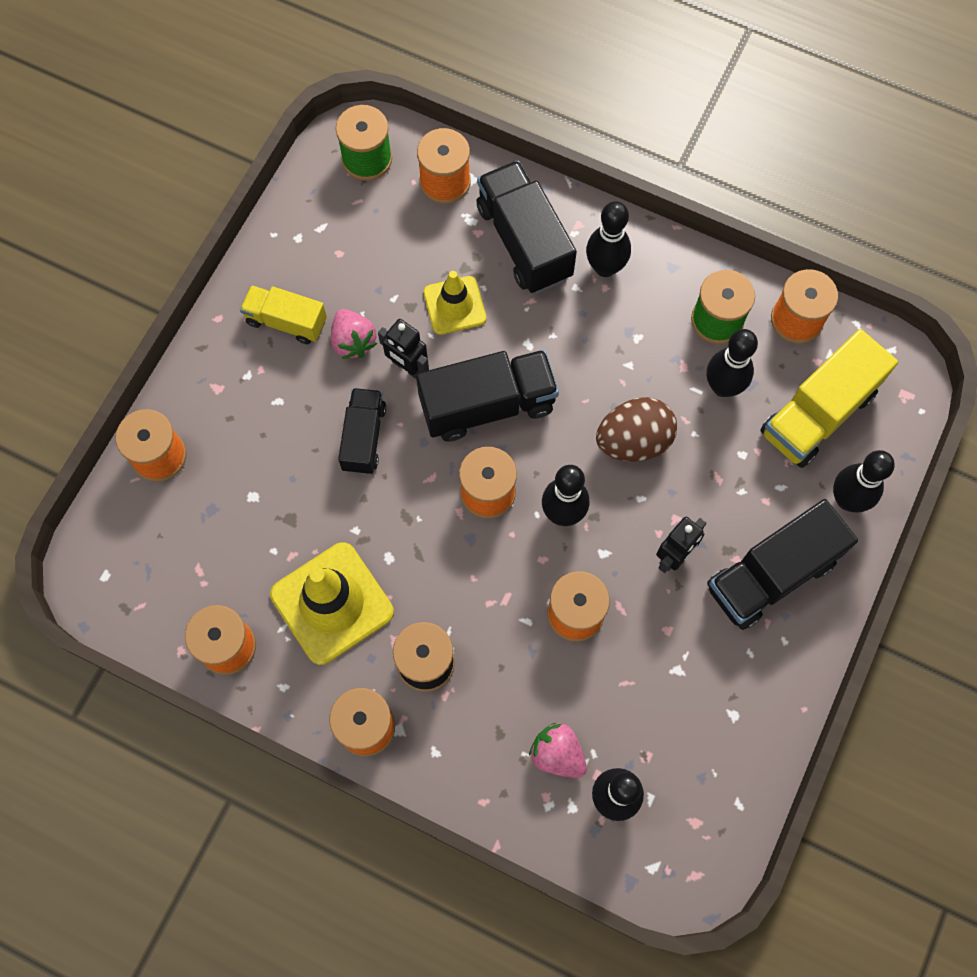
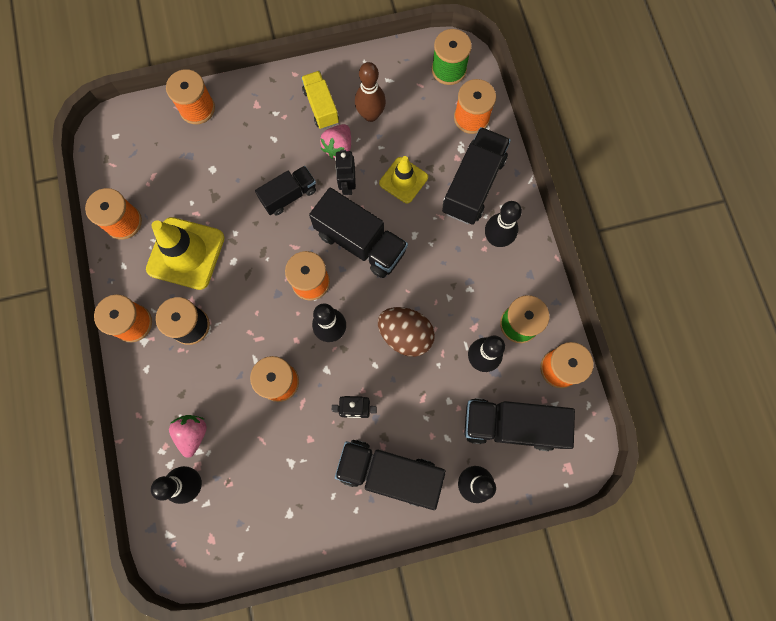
camera: 50 degrees right, 5 degrees up
yellow truck [760,329,898,468] -> black truck [464,398,575,451]
none -> brown bowling pin [355,62,386,122]

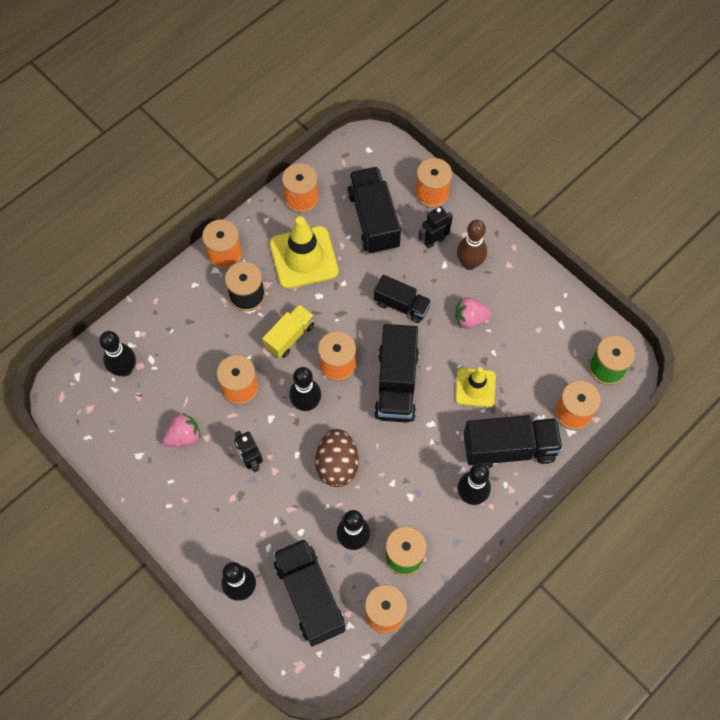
camera: 60 degrees right, 10 degrees down
pink strawberry [169,415,207,458] -> pink strawberry moved to [162,413,200,447]
yellow truck [301,71,339,129] -> yellow truck moved to [262,304,314,359]
black robot [335,150,356,195] -> black robot moved to [418,206,453,249]
black truck [335,440,446,510] -> black truck moved to [347,167,401,254]
brown bowling pin [355,62,386,122] -> brown bowling pin moved to [457,220,487,270]

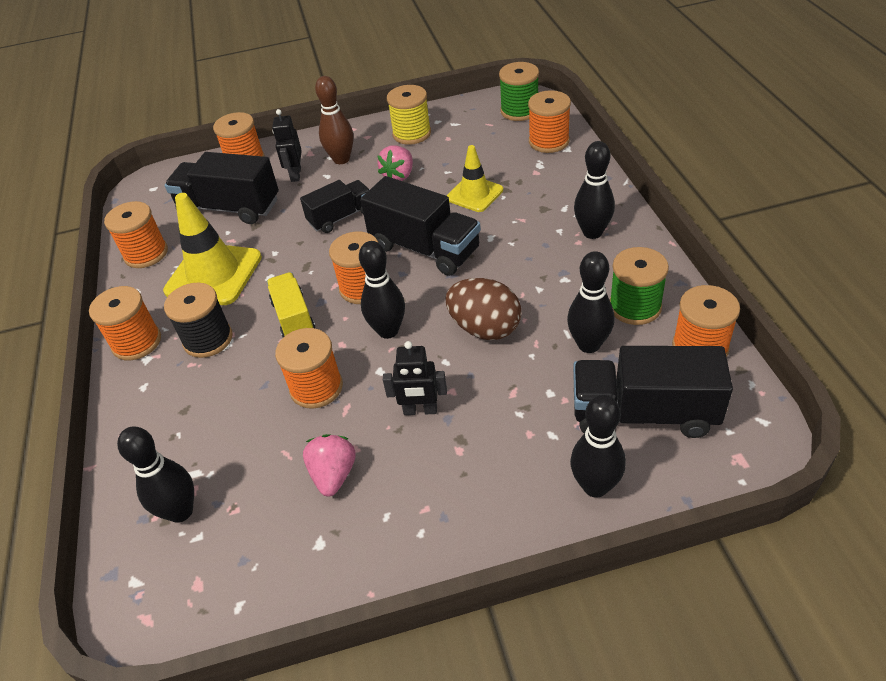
camera: 55 degrees left, 20 degrees down
black truck [464,415,563,469] -> none
none -> yellow spool [387,85,431,145]

